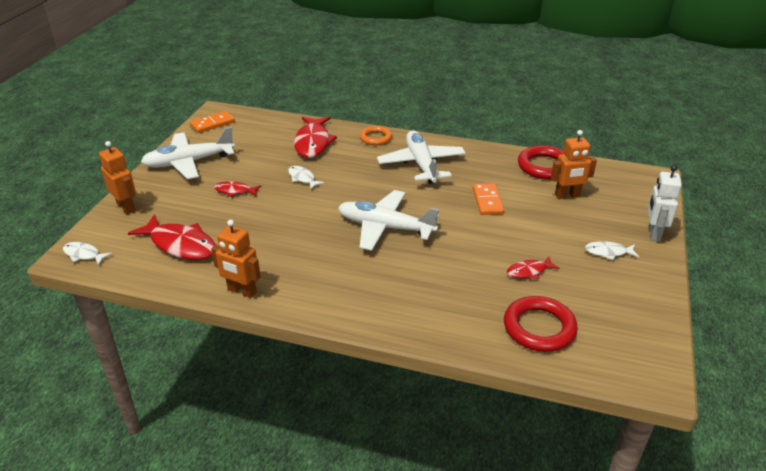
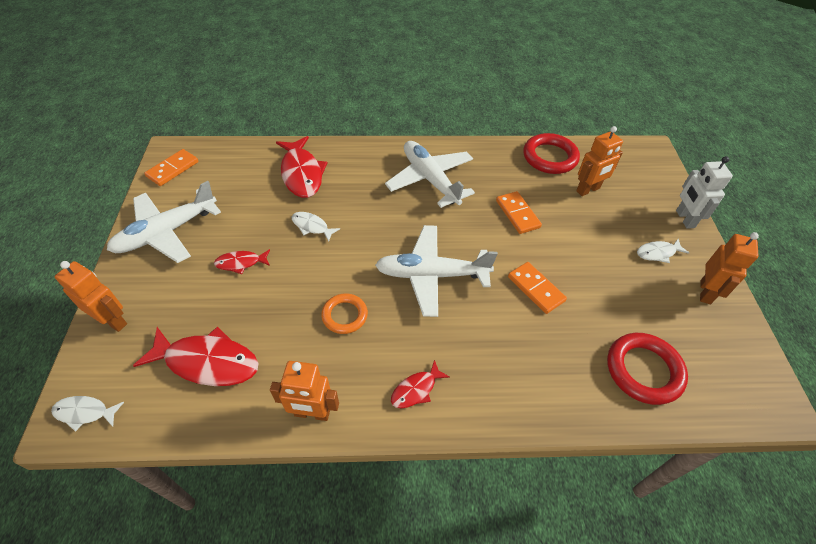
camera: 20 degrees left, 15 degrees up
orange ring [360,126,392,145] -> orange ring moved to [321,293,368,334]
red fish [507,256,560,279] -> red fish moved to [391,360,450,408]
none -> orange domino [508,262,567,314]
none -> orange robot [700,232,759,304]

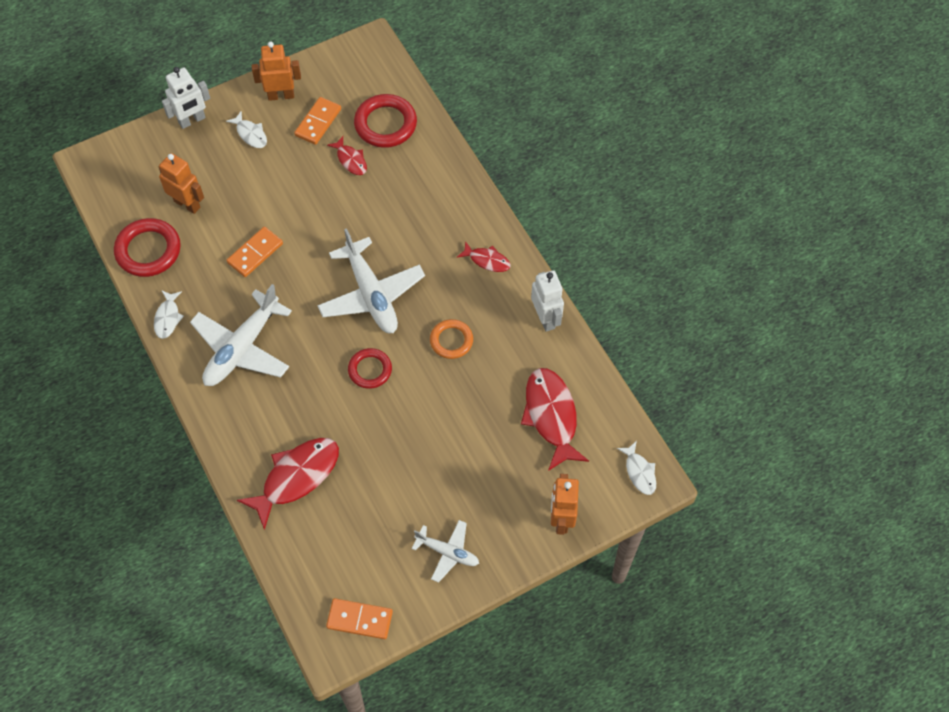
camera: 115 degrees left, 10 degrees up
white plane [107,181,221,263] -> white plane [412,520,479,583], size x0.55
red fish [214,249,270,274] -> red fish moved to [327,136,367,175]
orange robot [270,361,339,421] -> white robot [531,270,564,332]
white fish [292,212,340,242] -> white fish moved to [154,290,184,339]
orange domino [508,262,567,314] -> orange domino moved to [294,97,341,145]
none -> red ring [348,348,392,389]

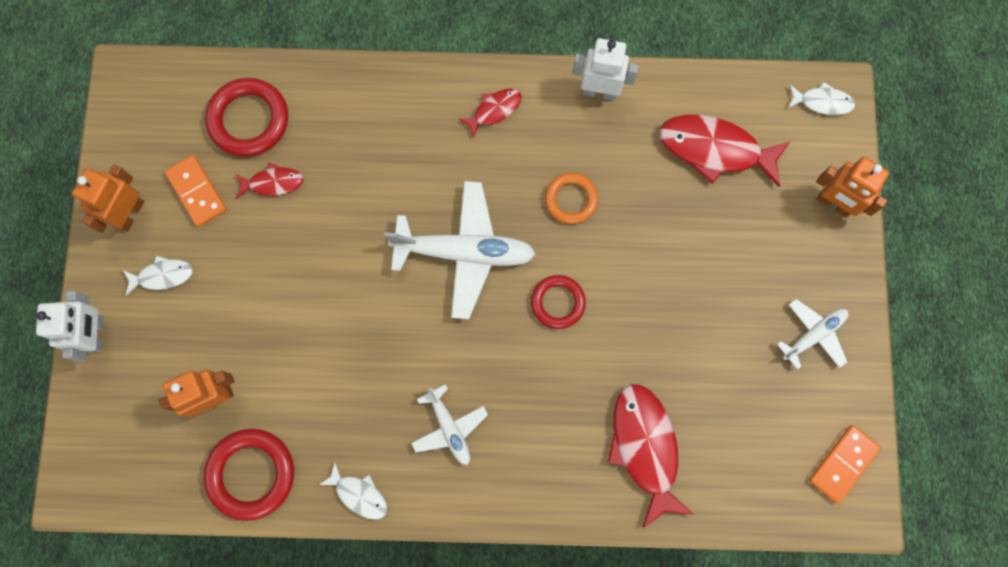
camera: 60 degrees left, 15 degrees up
white plane [190,284,292,386] -> white plane [411,384,488,465], size x0.55
orange domino [227,227,283,277] -> none

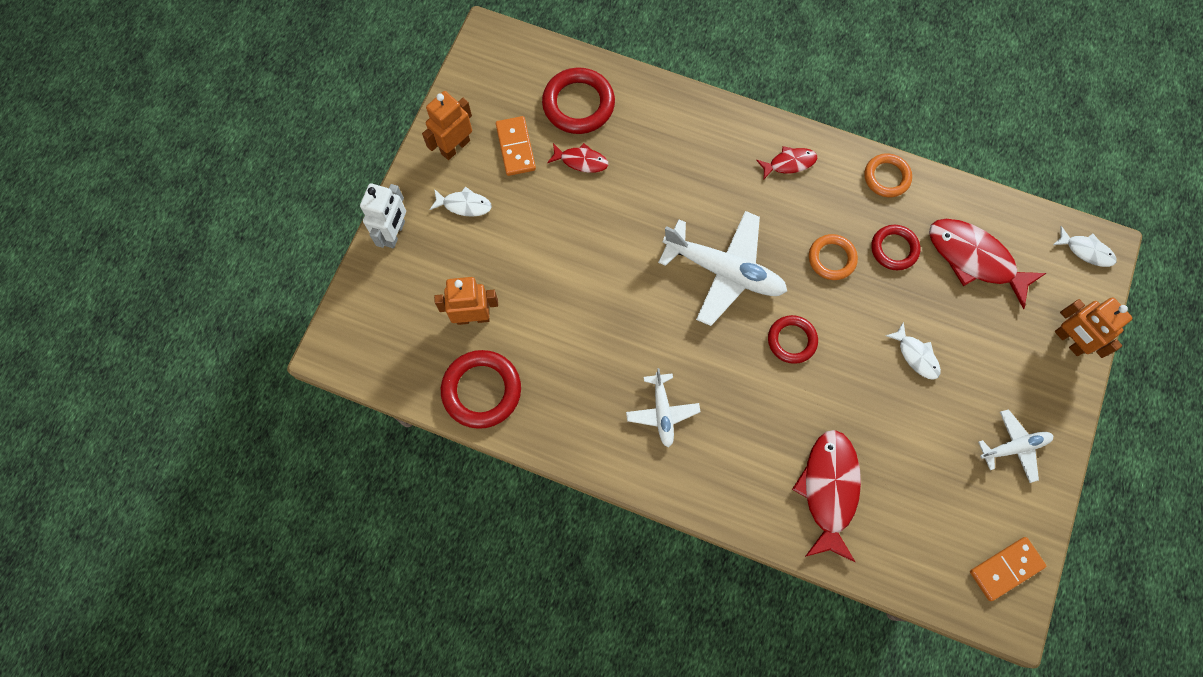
camera: 20 degrees right, 5 degrees down
white fish [319,462,387,520] -> white fish moved to [885,322,941,380]
white robot [573,38,639,101] -> orange ring [864,153,912,197]
none -> red ring [871,225,920,270]

